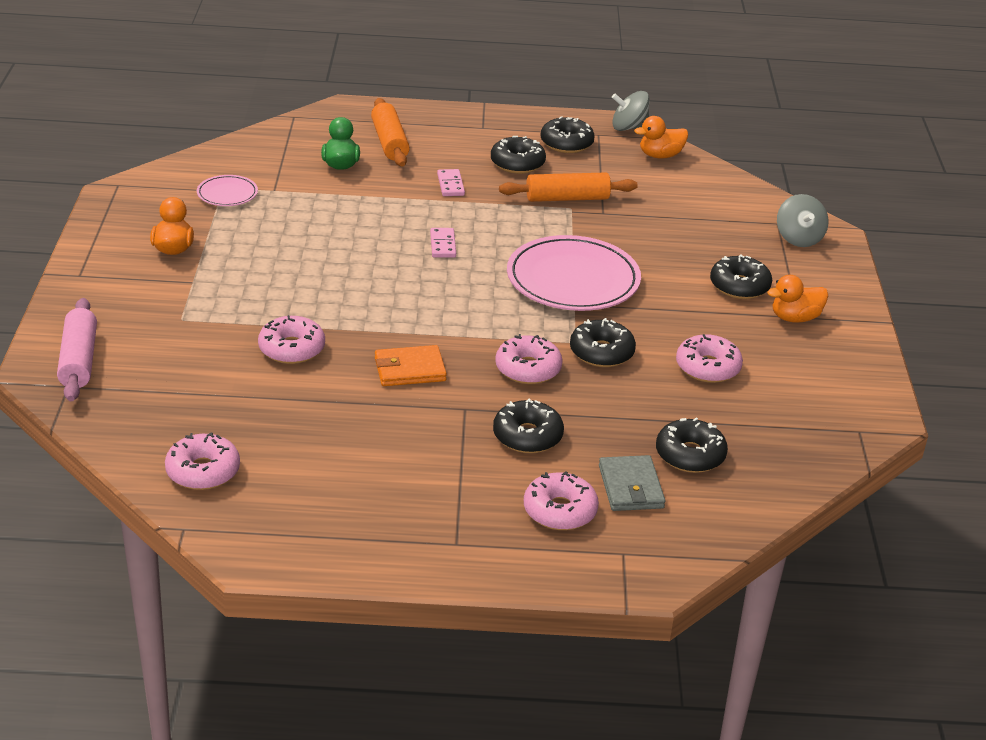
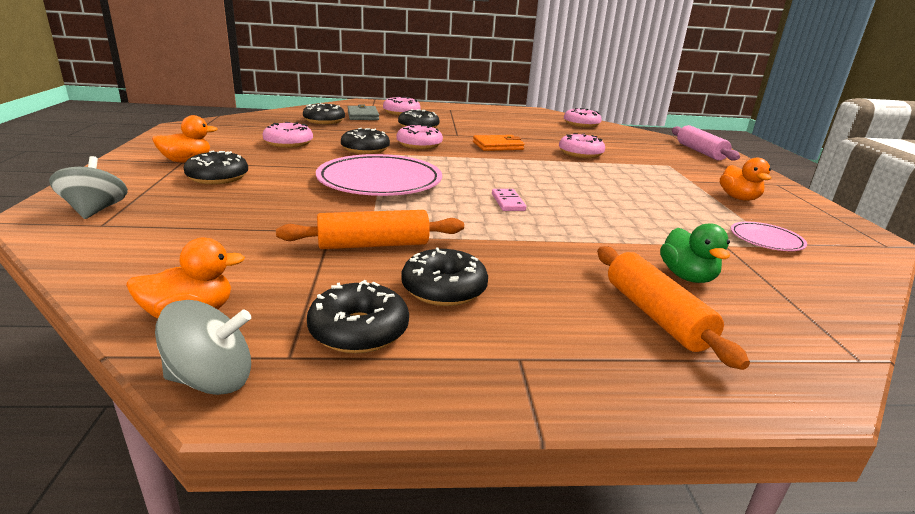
camera: 175 degrees right, 10 degrees down
pink domino [437,169,465,196] -> none

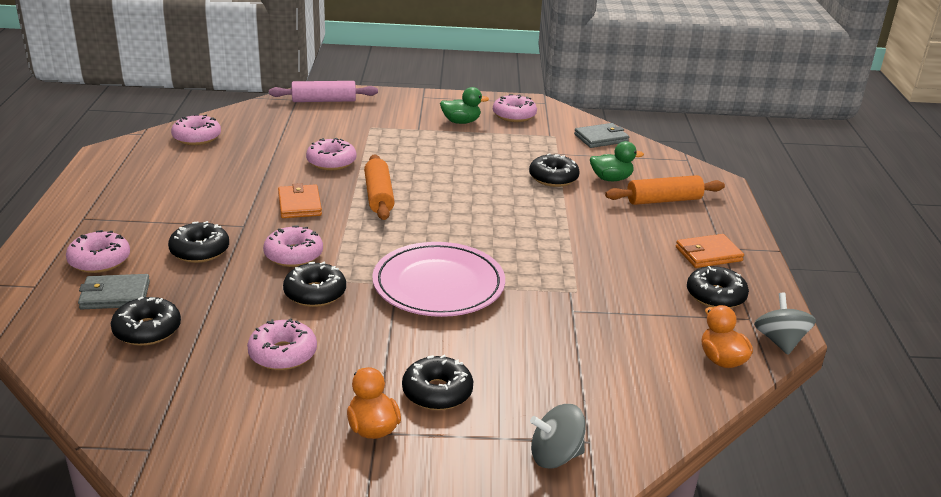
camera: 85 degrees left, 5 degrees up
orange rolling pin [276,210,464,249] -> orange rolling pin moved to [364,154,395,220]
black donut [401,248,488,306] -> black donut moved to [529,153,580,187]
pink domino [492,189,526,211] -> none
orange duck [720,158,771,201] -> green duck [440,87,489,124]
pink plate [731,222,807,251] -> none
none -> pink donut [493,94,537,122]
none -> grey wallet [574,123,629,148]
none -> orange wallet [676,234,744,268]

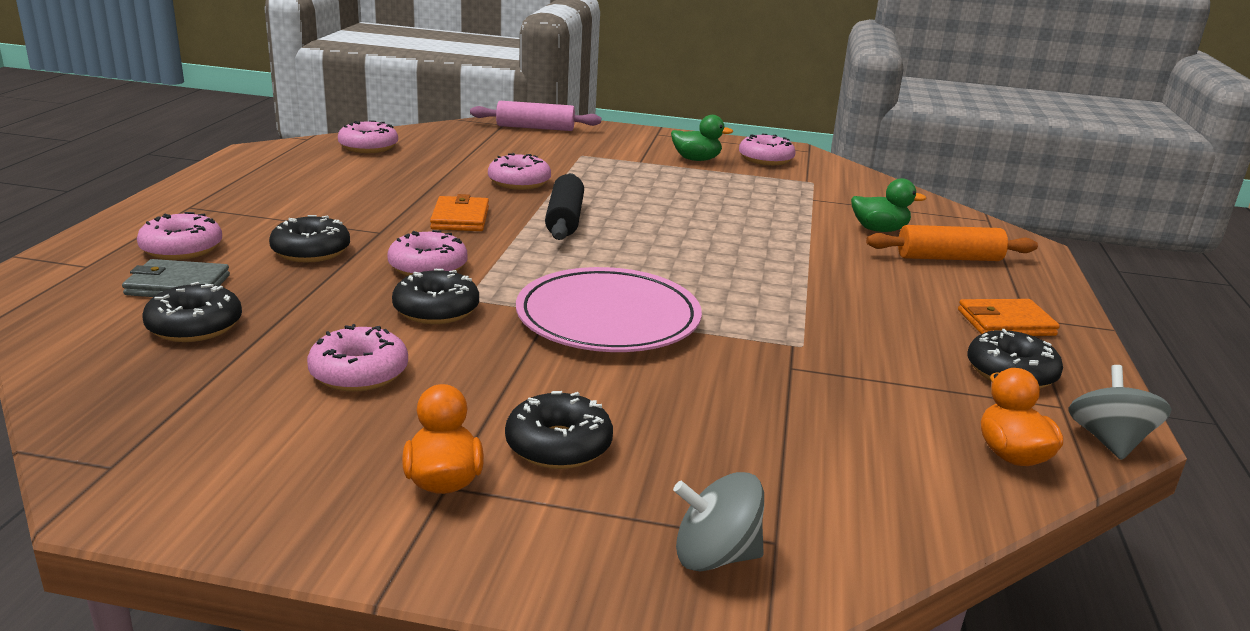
camera: 10 degrees right, 5 degrees down
orange rolling pin [364,154,395,220] -> black rolling pin [545,173,584,240]
black donut [529,153,580,187] -> none
grey wallet [574,123,629,148] -> none

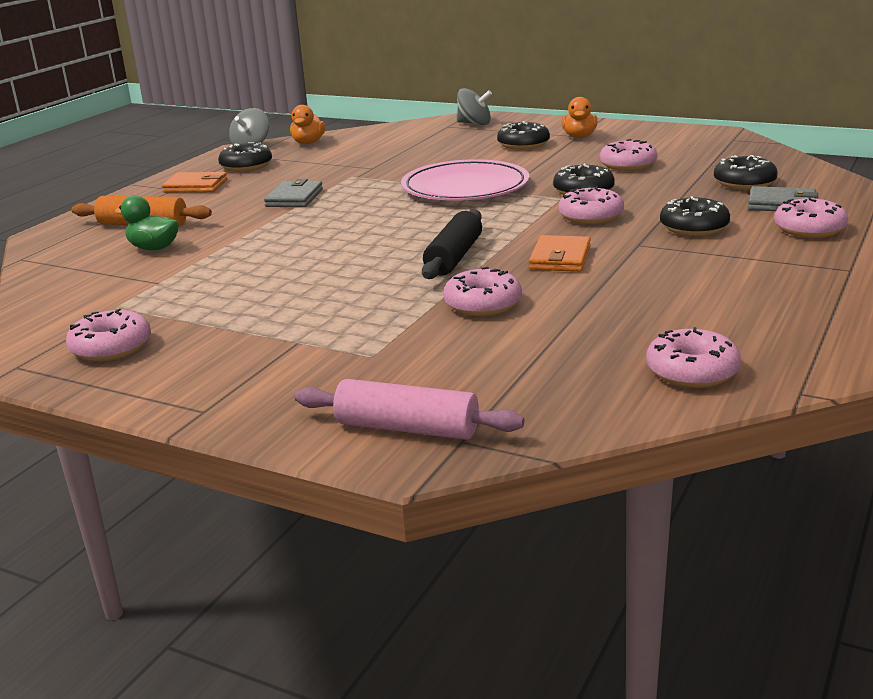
camera: 160 degrees left, 0 degrees up
green duck [671,115,734,161] -> none
none -> grey wallet [264,179,323,207]

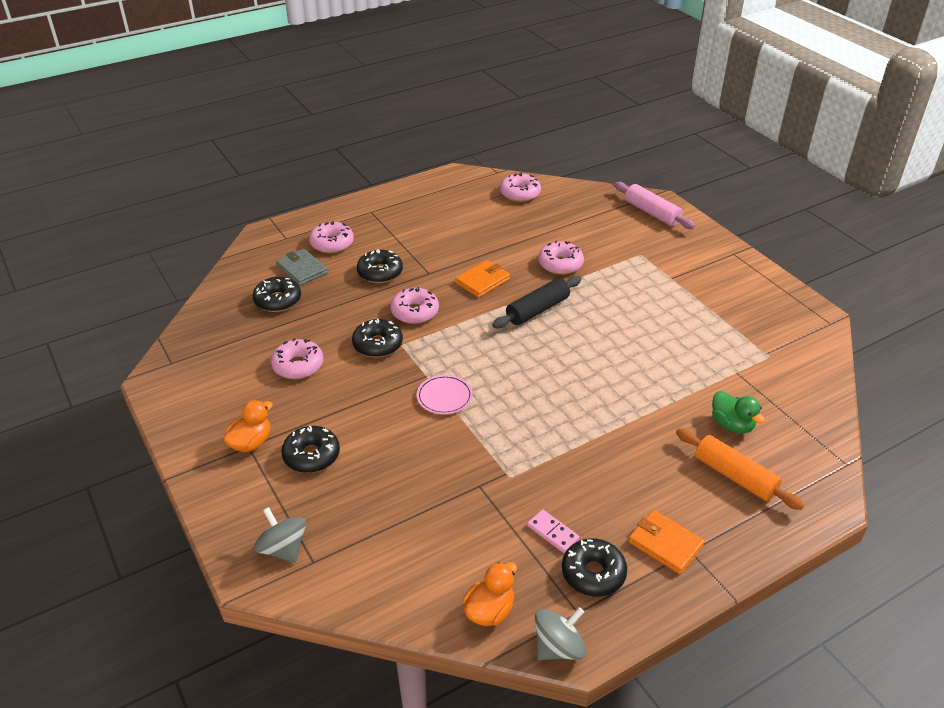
camera: 150 degrees left, 15 degrees up
pink donut [66,308,151,361] -> none
grey wallet [264,179,323,207] -> none
pink plate [401,159,530,201] -> pink plate [417,375,473,414], size x0.48
none -> pink domino [527,510,580,553]

